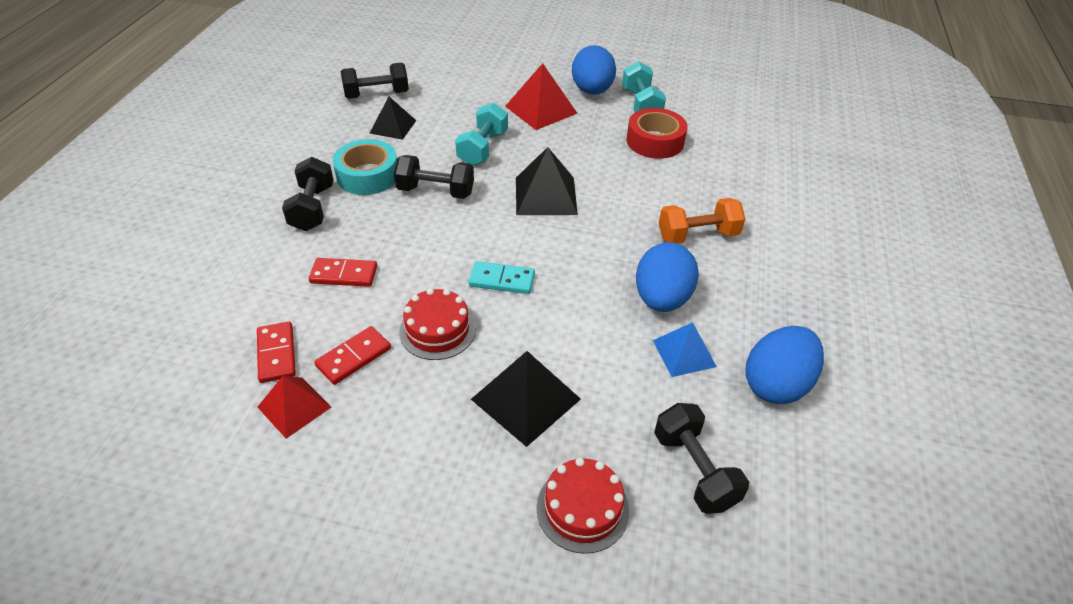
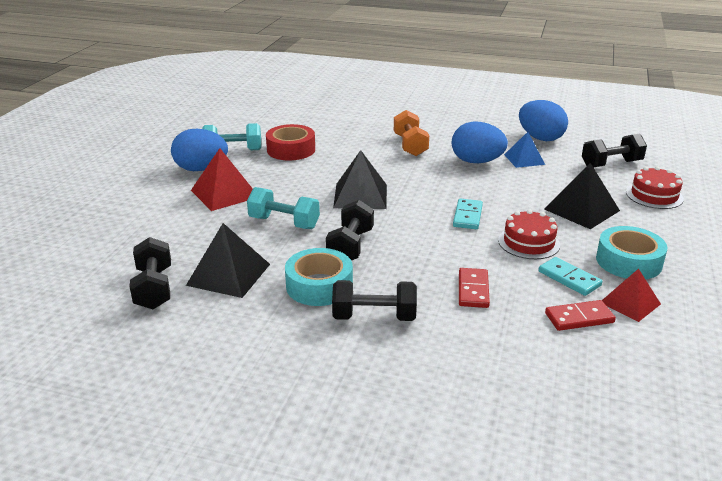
camera: 85 degrees left, 15 degrees down
red domino [314,326,391,385] -> turquoise domino [539,257,602,296]
black pyramid [370,97,416,140] -> black pyramid [186,223,270,298], size x1.52
none -> turquoise tape [596,226,667,279]

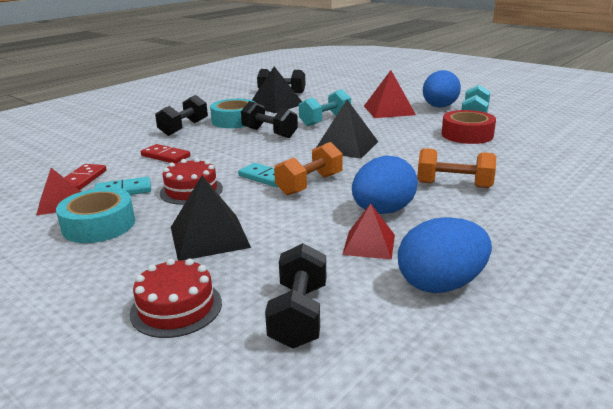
camera: 115 degrees right, 5 degrees down
blue pyramid [504,132,545,168] -> red pyramid [342,204,395,259]
none -> orange dumbbell [274,142,343,196]

